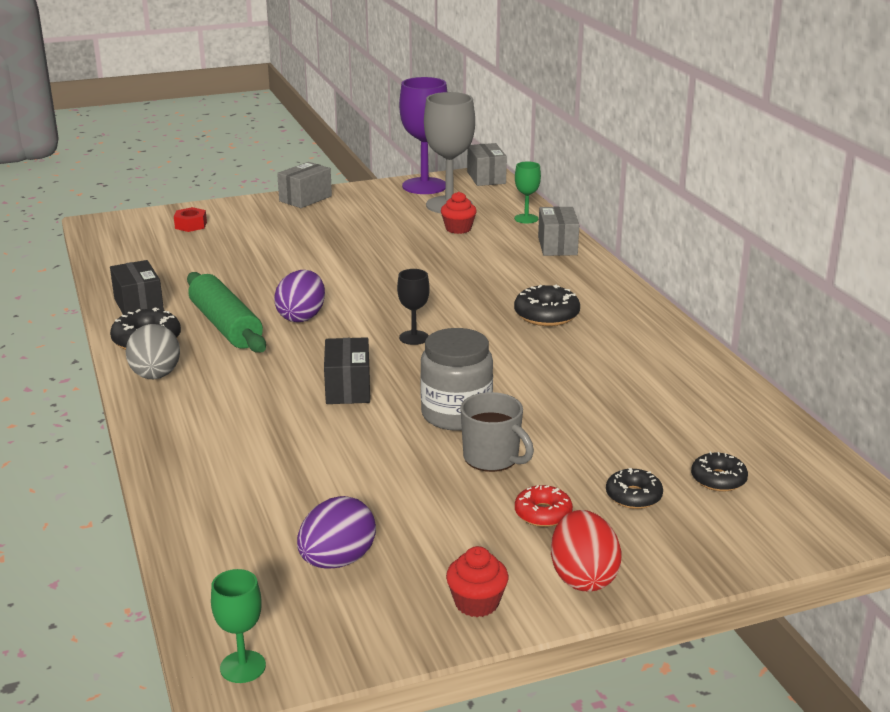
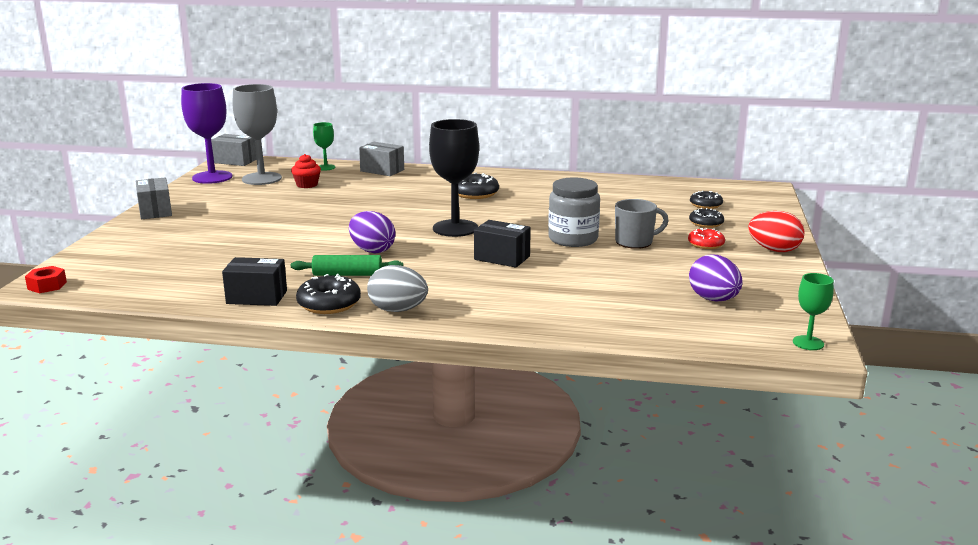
camera: 60 degrees left, 5 degrees down
red nut [174,207,207,232] -> red nut moved to [25,266,67,293]
green rolling pin [187,272,266,353] -> green rolling pin [291,255,403,276], size x0.66
black goblet [397,269,430,345] -> black goblet [429,119,479,237], size x1.99
red cupcake [446,546,508,617] -> none

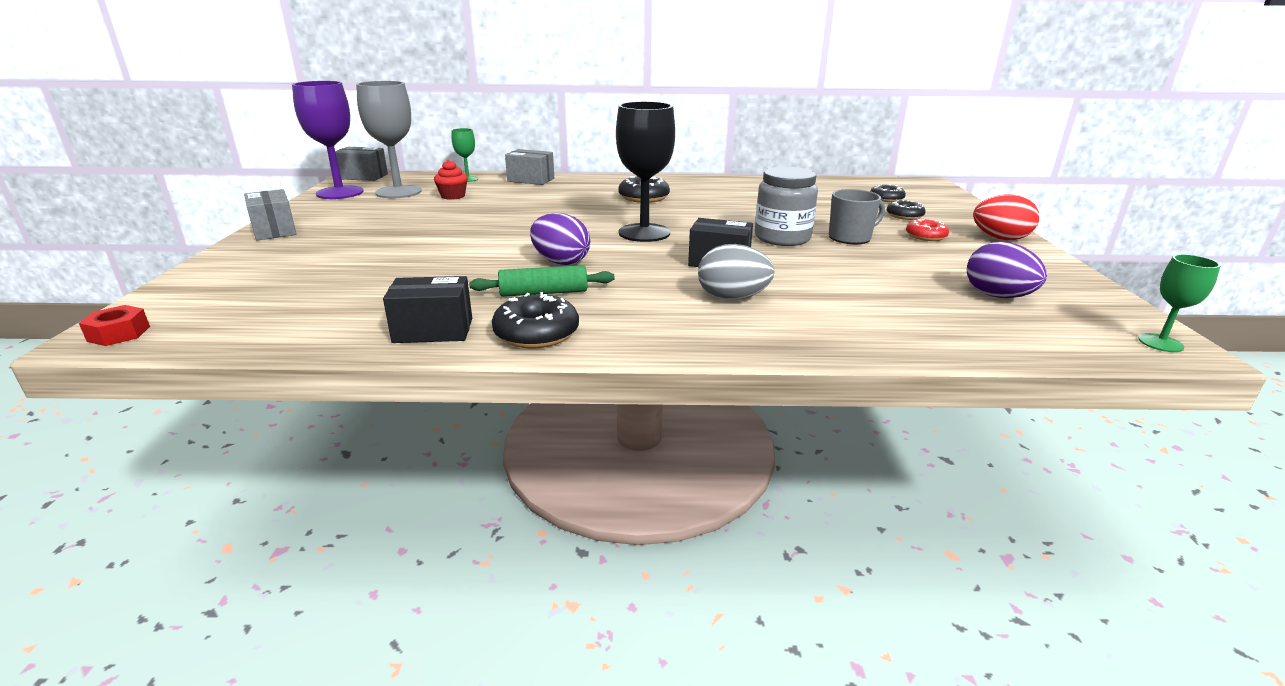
camera: 10 degrees left, 5 degrees up
grey egg [367,265,428,312] -> grey egg moved to [698,244,775,300]

